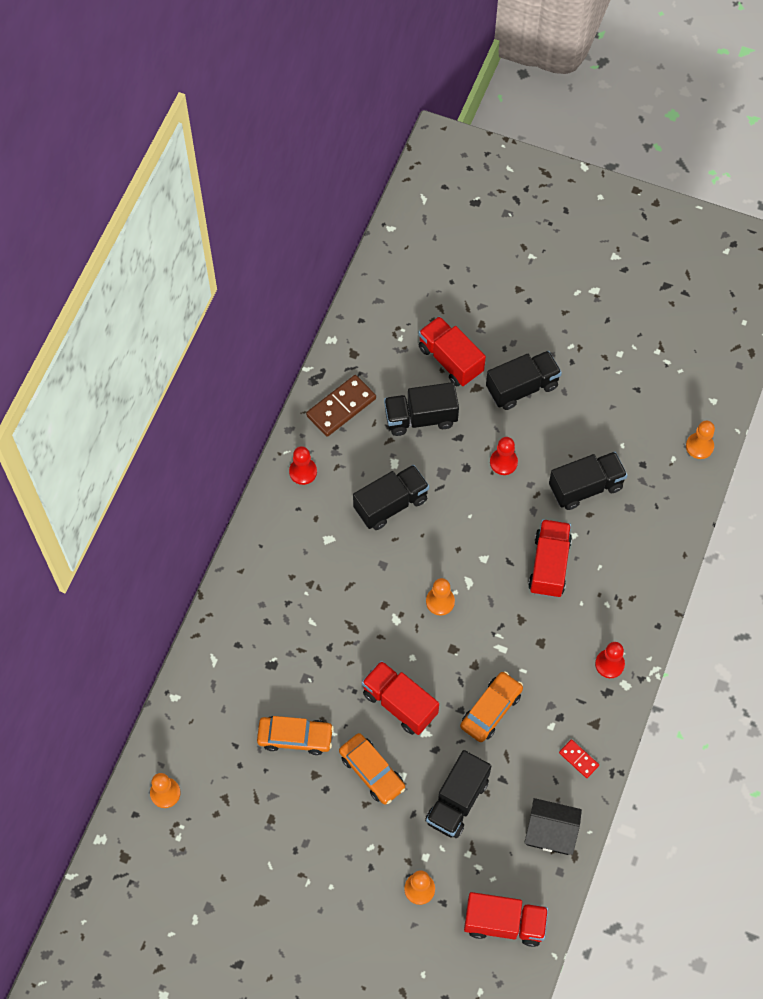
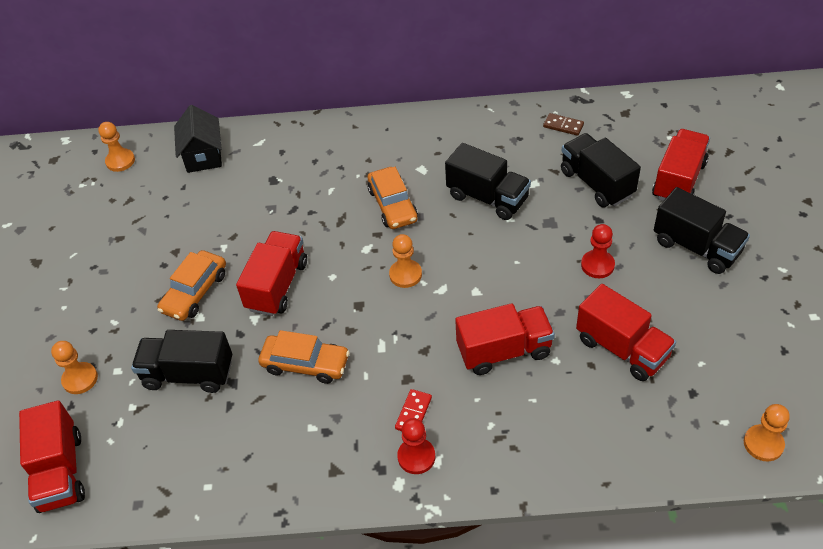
camera: 70 degrees right, 15 degrees down
orange car [257,716,334,755] -> orange car moved to [368,167,418,229]
red pawn [289,446,317,485] -> none
brown domino [306,375,376,437] -> brown domino [543,113,584,136], size x0.53
black house [524,798,582,855] -> black house moved to [174,105,222,173]
black truck [549,452,628,510] -> red truck [576,284,676,381]
red domino [559,739,599,778] -> red domino moved to [395,389,432,431]

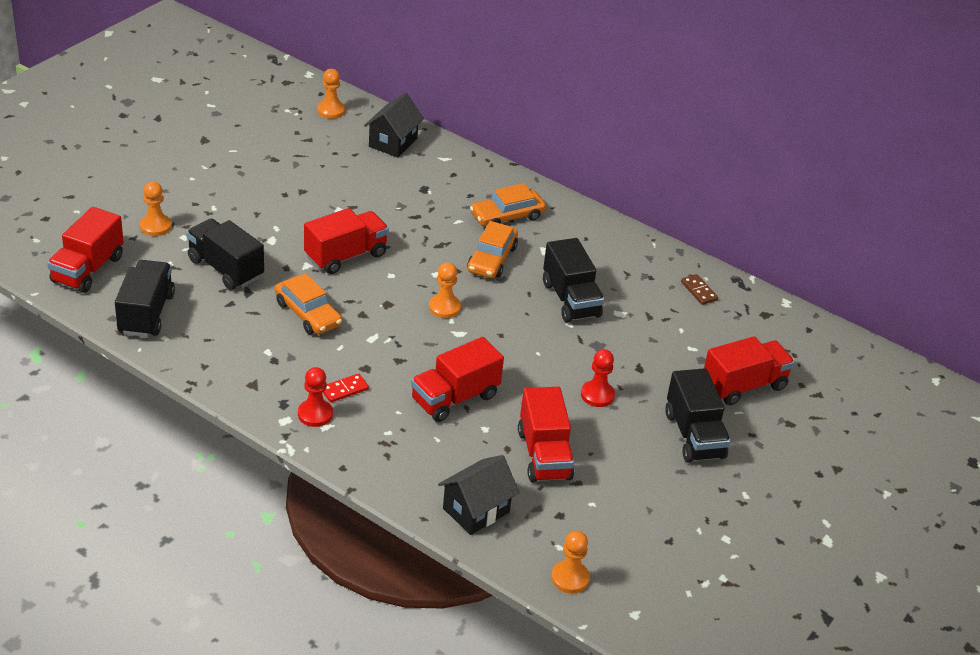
camera: 30 degrees right, 10 degrees down
orange car [157,250,226,321] -> orange car moved to [470,183,546,226]
red truck [455,303,555,375] -> red truck turned 120 degrees clockwise [411,337,504,422]
black truck [561,133,641,208] -> black truck moved to [115,260,175,337]
none -> black house [438,455,519,535]

